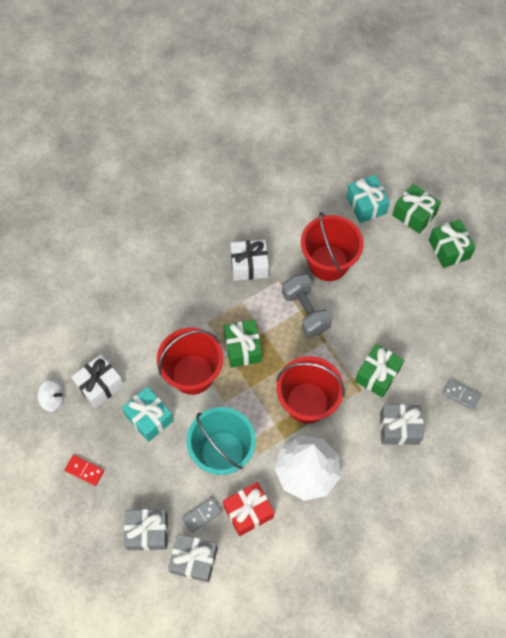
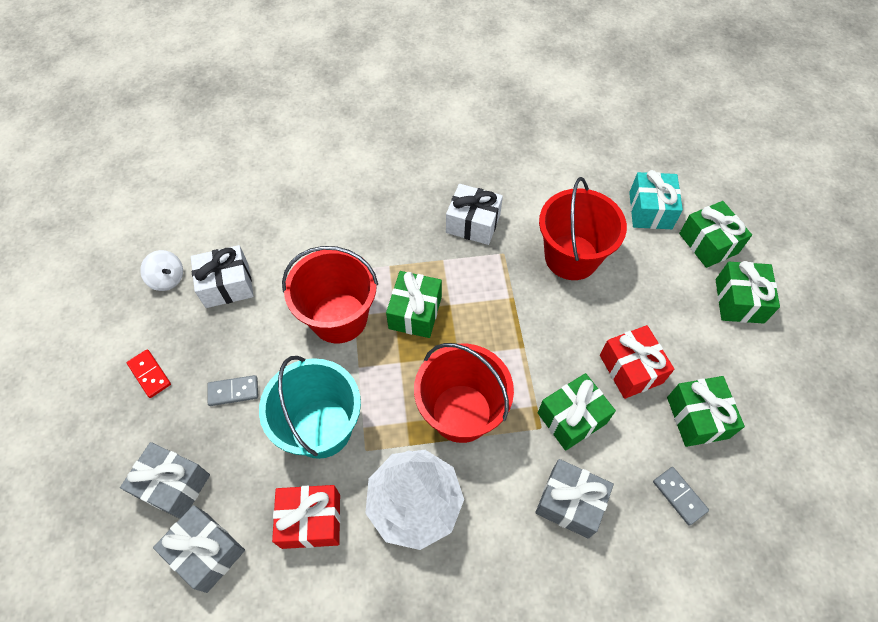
camera: 25 degrees right, 5 degrees down
turquoise gift [122,387,174,442] -> none
grey domino [182,497,222,533] -> grey domino moved to [208,375,258,406]
grey dumbbell [282,274,332,337] -> none
none -> red gift [600,325,674,399]
none -> green gift [667,376,745,447]

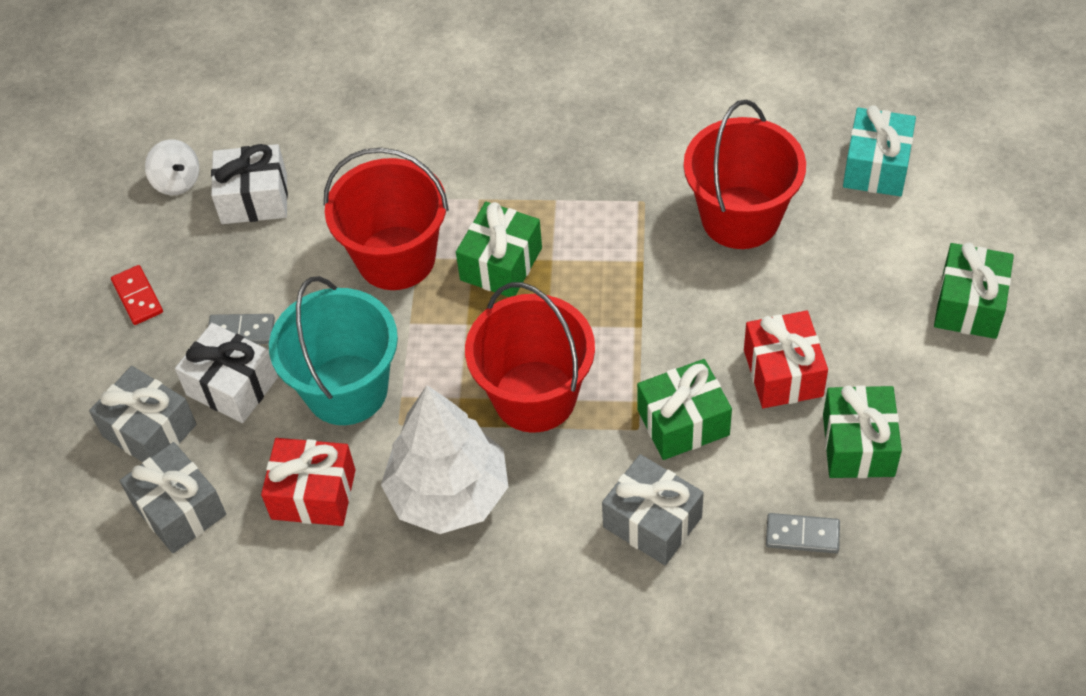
camera: 15 degrees right, 5 degrees down
white gift [446,184,503,245] -> white gift moved to [175,323,278,423]
grey domino [653,467,709,526] -> grey domino turned 60 degrees counterclockwise [766,513,840,553]
green gift [679,201,752,268] -> none

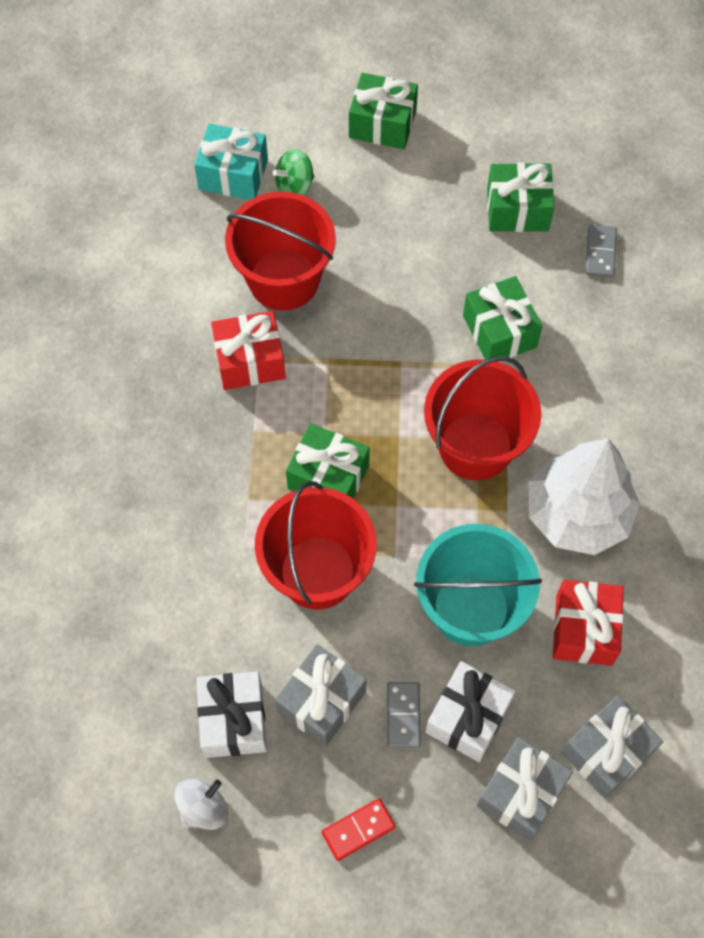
camera: 95 degrees left, 10 degrees up
grey gift [602,454,704,565] -> grey gift moved to [275,644,367,746]
red gift [744,311,828,408] -> red gift moved to [211,311,286,390]
none -> green spinning top [273,149,314,196]

